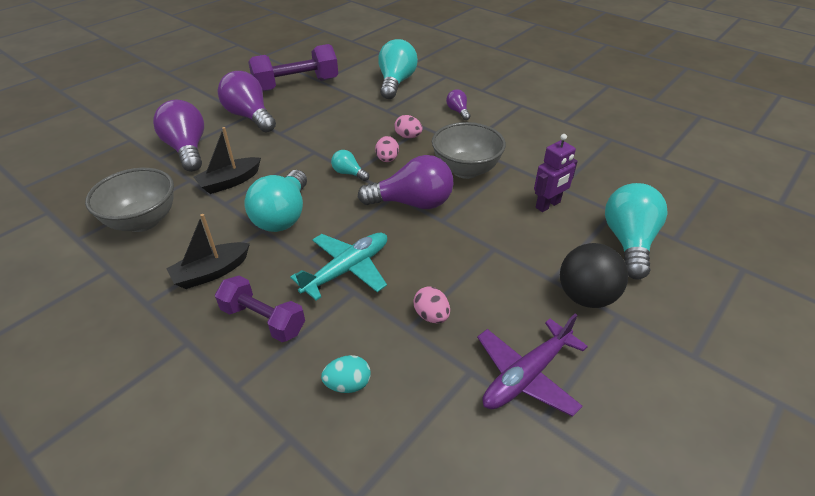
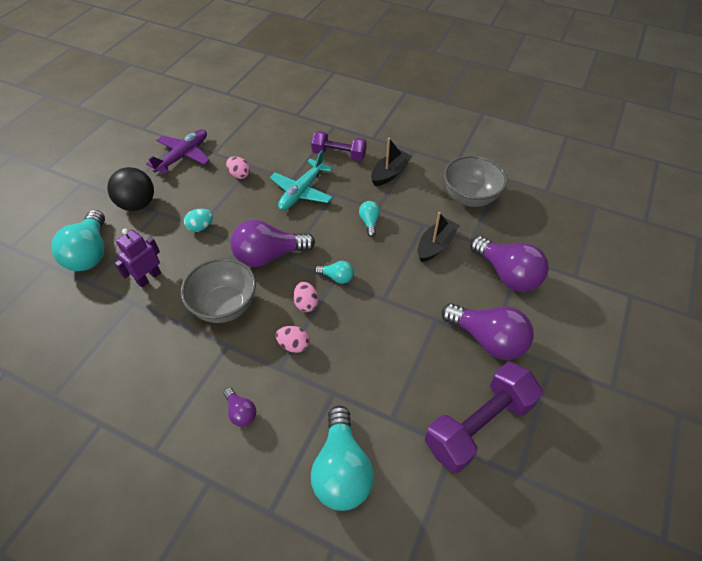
camera: 165 degrees right, 10 degrees up
turquoise light bulb [245,170,307,232] -> turquoise light bulb [359,201,380,237], size x0.49
turquoise egg [321,355,371,393] -> turquoise egg moved to [184,209,213,232]

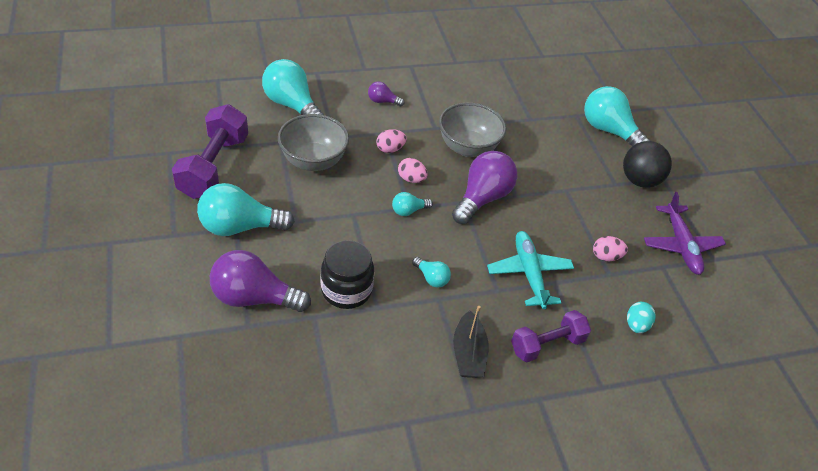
camera: 135 degrees right, 5 degrees down
purple robot [114,229,161,288] -> none
turquoise egg [184,209,213,232] -> turquoise egg moved to [627,302,656,333]
black boat [418,212,460,262] -> black jar [321,240,374,309]
purple light bulb [442,303,533,360] -> turquoise light bulb [197,183,295,236]
grey bowl [443,155,507,207] -> grey bowl moved to [278,114,349,171]

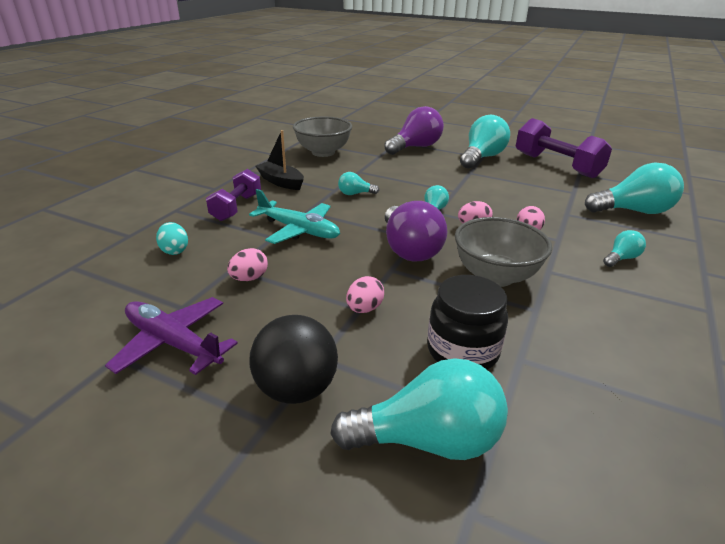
camera: 135 degrees right, 15 degrees down
grey bowl [278,114,349,171] -> grey bowl moved to [293,117,352,157]
black jar [321,240,374,309] -> black jar moved to [427,275,508,370]
purple light bulb [368,81,405,106] -> turquoise light bulb [603,230,646,267]
none -> pink egg [346,276,384,313]

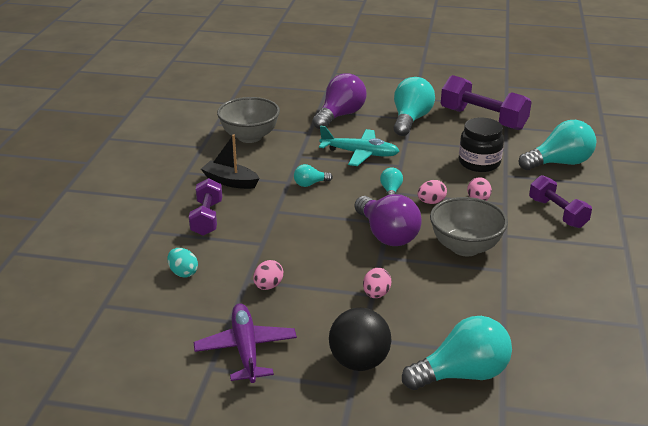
camera: 15 degrees left, 0 degrees up
purple plane [105,297,238,375] -> purple plane turned 60 degrees clockwise [194,303,297,383]
turquoise plane [249,189,340,244] -> turquoise plane moved to [319,126,399,166]
black jar [427,275,508,370] -> black jar moved to [459,118,504,172]
turquoise light bulb [603,230,646,267] -> purple dumbbell [529,175,592,228]

